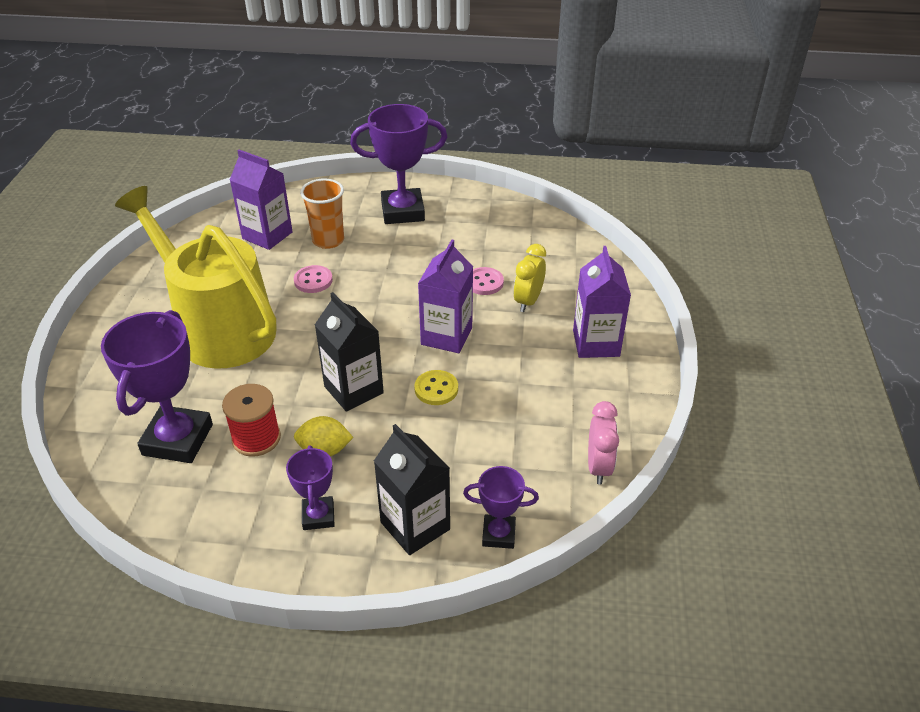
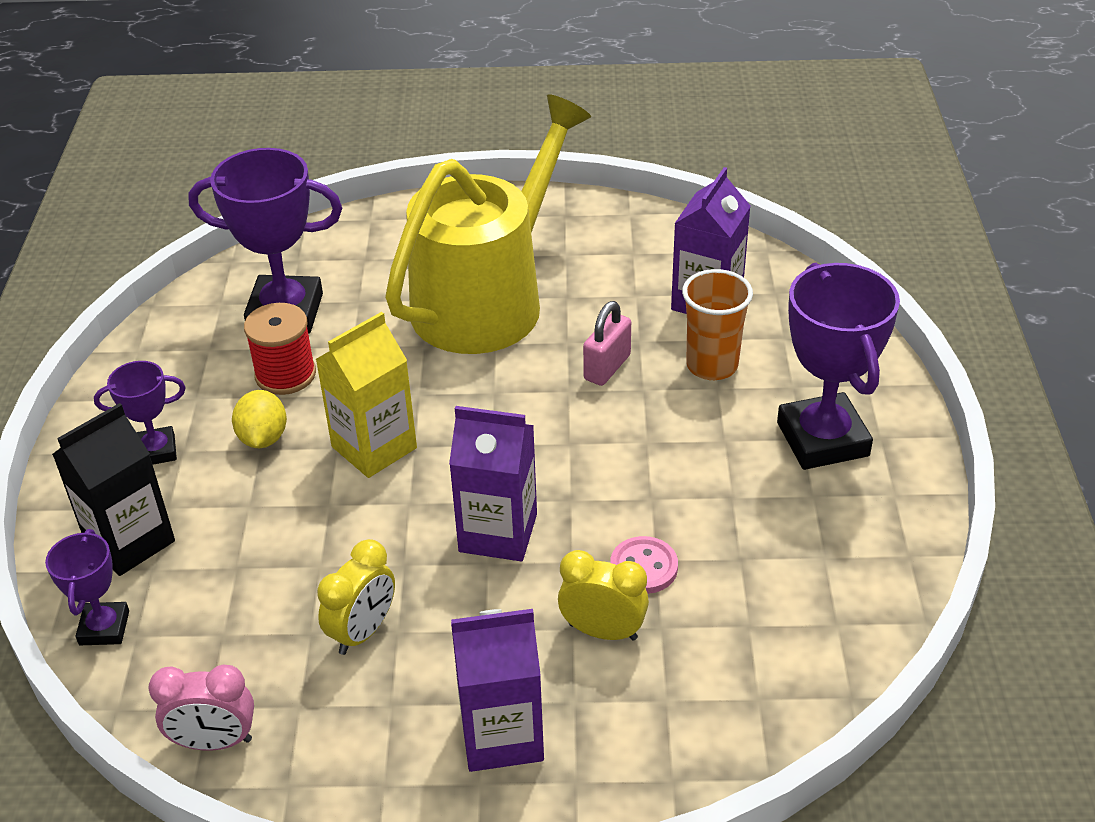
camera: 85 degrees right, 0 degrees up
pink button [294,265,333,293] -> pink padlock [583,301,631,386]
black carton [315,292,384,412] -> yellow carton [316,312,417,478]
yellow button [414,370,458,405] -> none
none -> yellow clock [317,539,395,655]

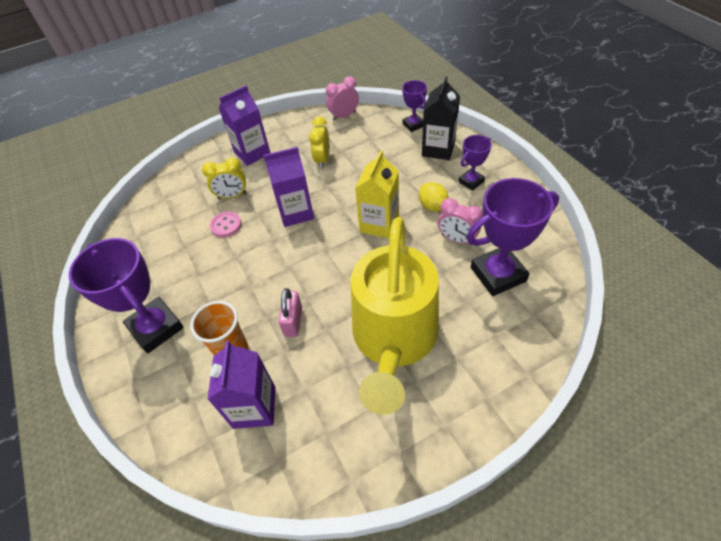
camera: 155 degrees right, 10 degrees up
red spool [244,303,316,395] -> pink clock [438,198,483,245]

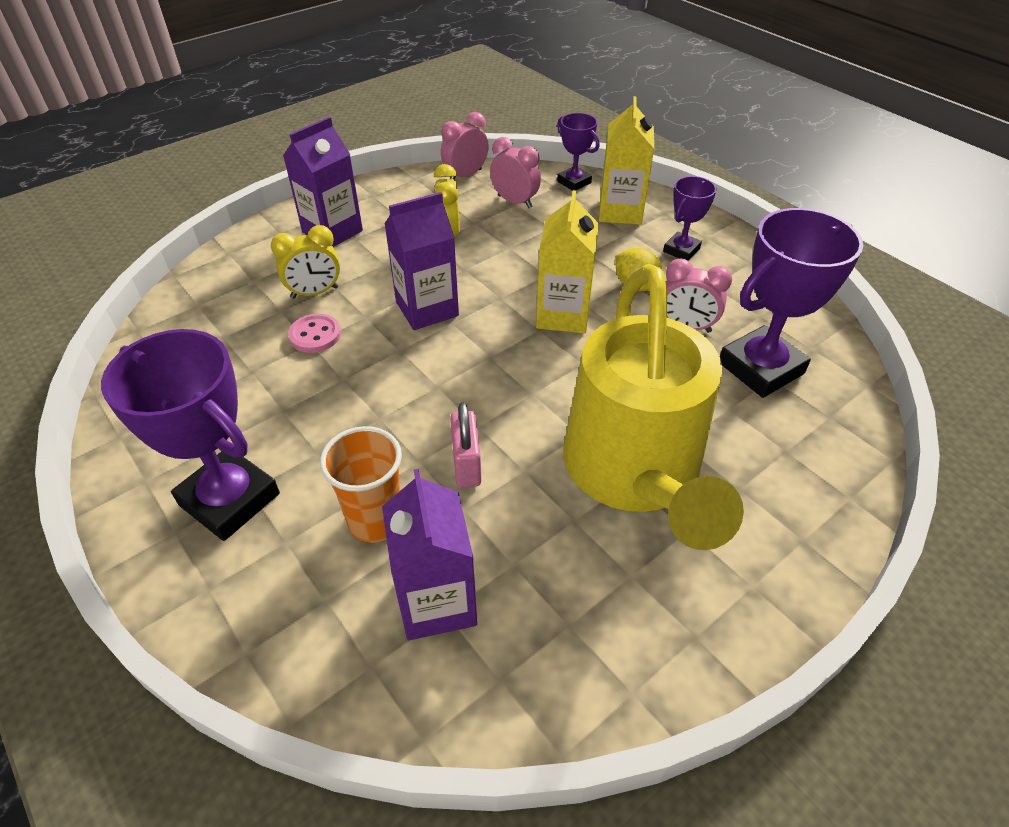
camera: 15 degrees left, 5 degrees down
black carton [422,76,460,160] -> yellow carton [599,96,654,225]
none -> pink clock [490,137,541,208]

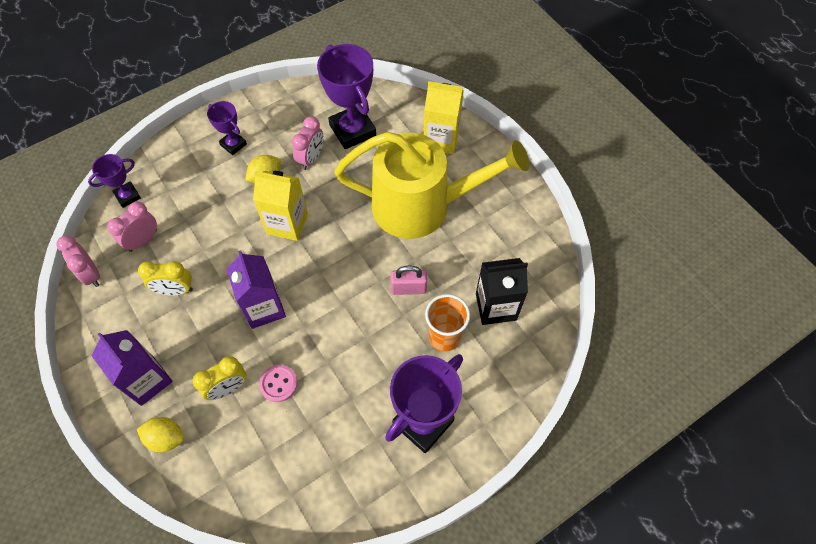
camera: 85 degrees left, 15 degrees up
yellow clock [271,225,340,299] -> yellow clock turned 75 degrees clockwise [193,356,247,400]
purple carton [382,469,477,640] -> black carton [476,258,528,325]
yellow carton [599,96,654,225] -> yellow carton moved to [424,81,464,154]
none -> yellow lemon [137,417,184,452]

